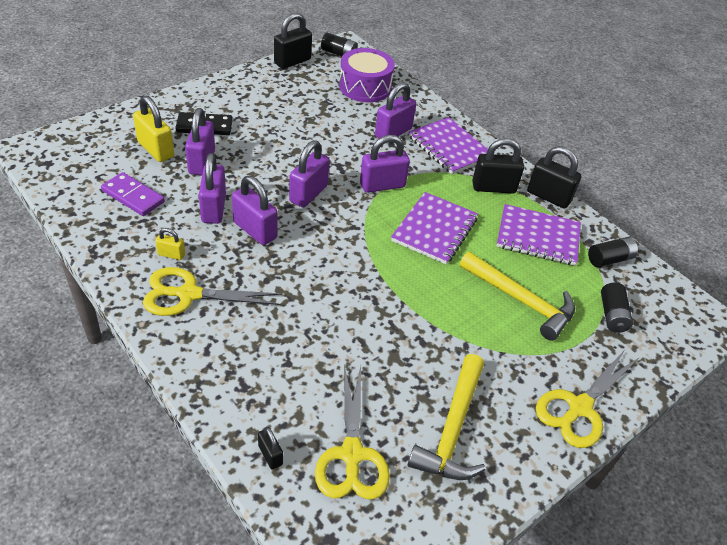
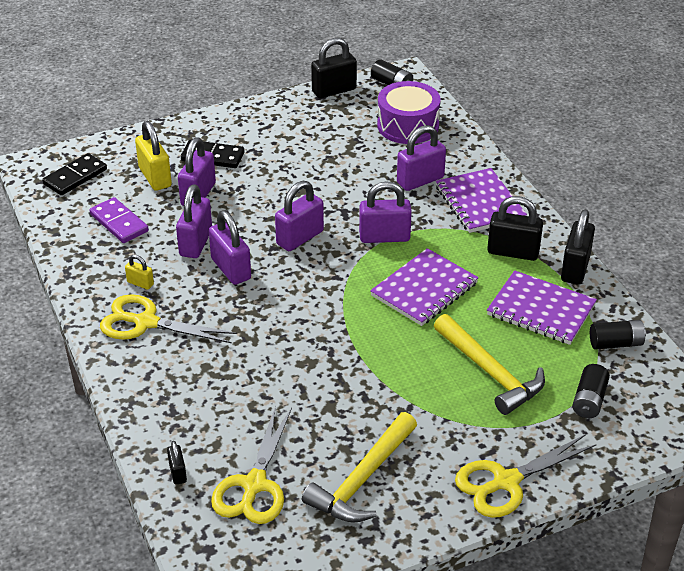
camera: 20 degrees right, 5 degrees down
black padlock [527,146,581,209] -> black padlock turned 60 degrees clockwise [561,209,595,285]
none -> black domino [42,153,107,195]

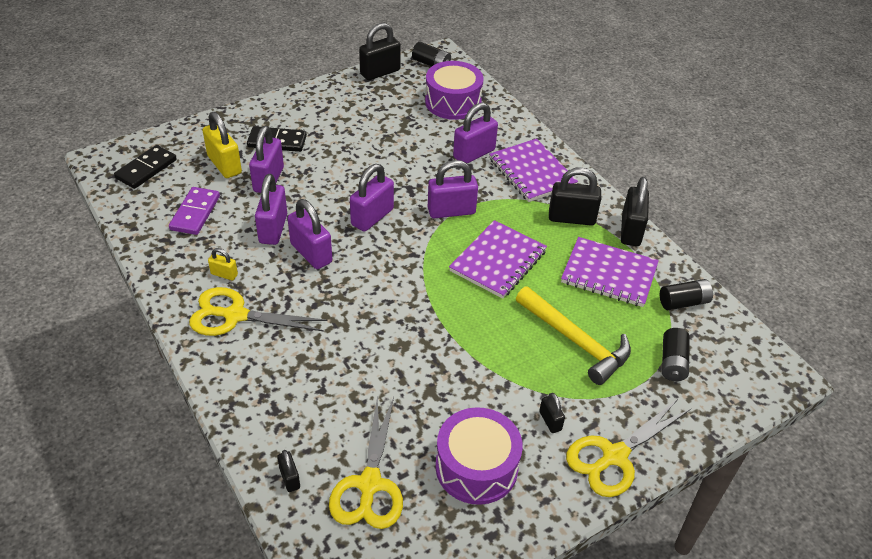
camera: 10 degrees left, 5 degrees up
purple domino [90,197,149,243] -> purple domino turned 60 degrees clockwise [169,187,220,235]
yellow hammer [302,412,417,523] -> purple drum [435,407,523,505]
none -> black padlock [539,393,565,433]

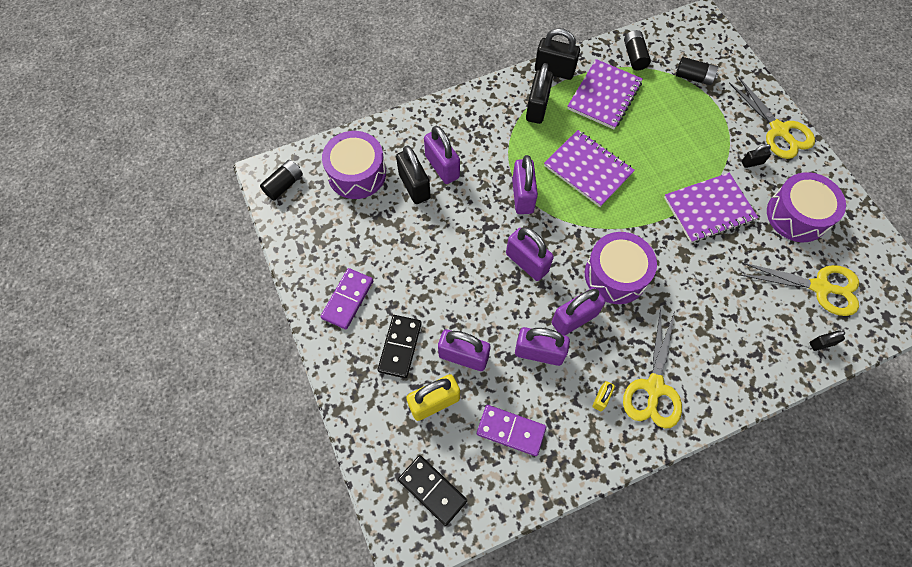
camera: 80 degrees left, 20 degrees up
black padlock [359,23,401,80] -> black padlock moved to [396,145,431,204]
purple notebook [489,139,578,202] -> purple notebook moved to [664,173,758,243]
yellow hammer [516,286,631,385] -> none
none -> purple domino [321,268,373,329]
none -> purple drum [585,232,657,304]

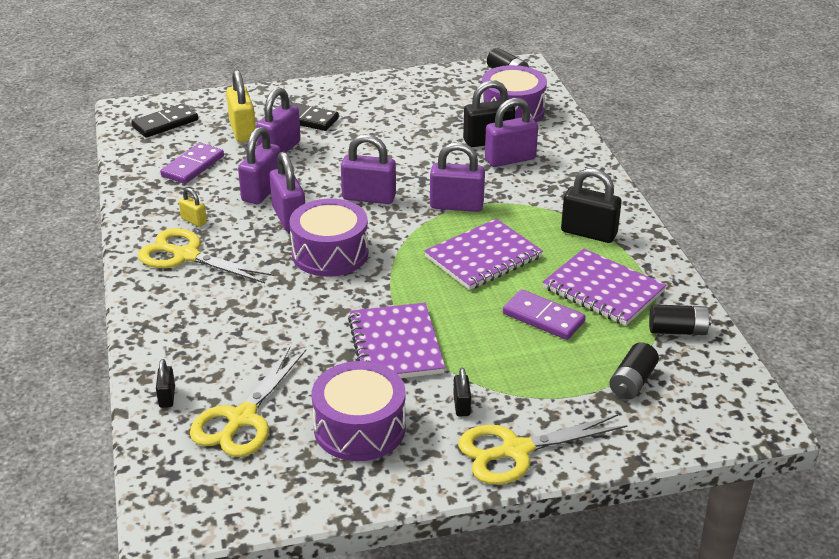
camera: 100 degrees right, 30 degrees down
purple domino [321,268,373,329] -> purple domino moved to [503,290,586,340]
purple padlock [506,227,554,281] -> purple padlock turned 45 degrees clockwise [341,134,396,204]
black padlock [535,28,580,80] -> none

